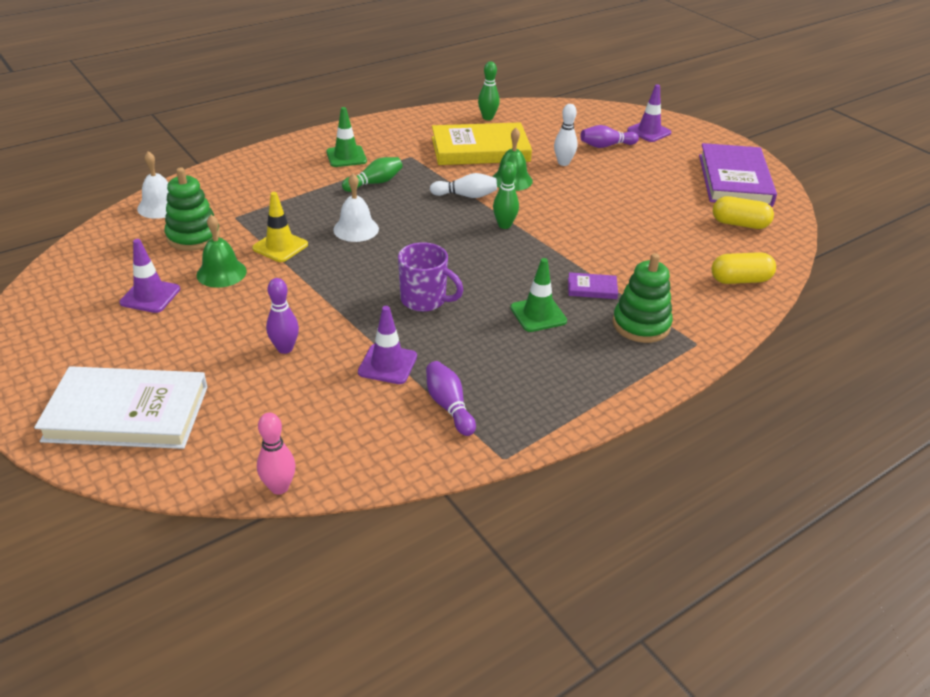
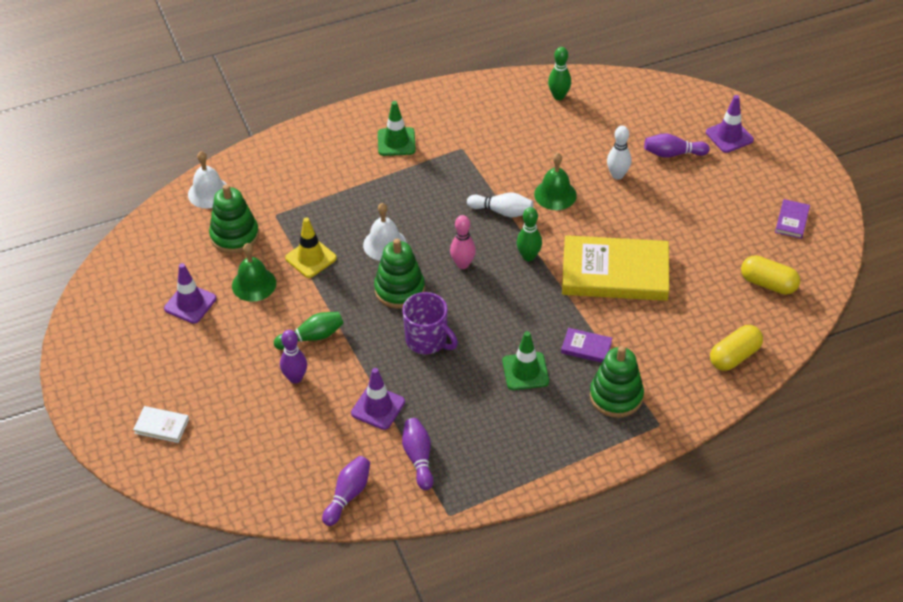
camera: 15 degrees right, 10 degrees up
white book [34,366,207,449] -> white book [133,406,189,443], size x0.42
pink bowling pin [257,413,295,495] -> pink bowling pin moved to [450,215,476,269]
green bowling pin [342,157,403,192] -> green bowling pin moved to [274,312,344,350]
yellow book [432,122,532,165] -> yellow book moved to [562,235,669,301]
purple book [699,143,777,207] -> purple book [775,199,810,239], size x0.42
yellow capsule [711,252,776,284] -> yellow capsule turned 45 degrees counterclockwise [710,325,763,371]
none -> purple bowling pin [322,456,370,526]
none -> green stacking toy [374,239,425,309]

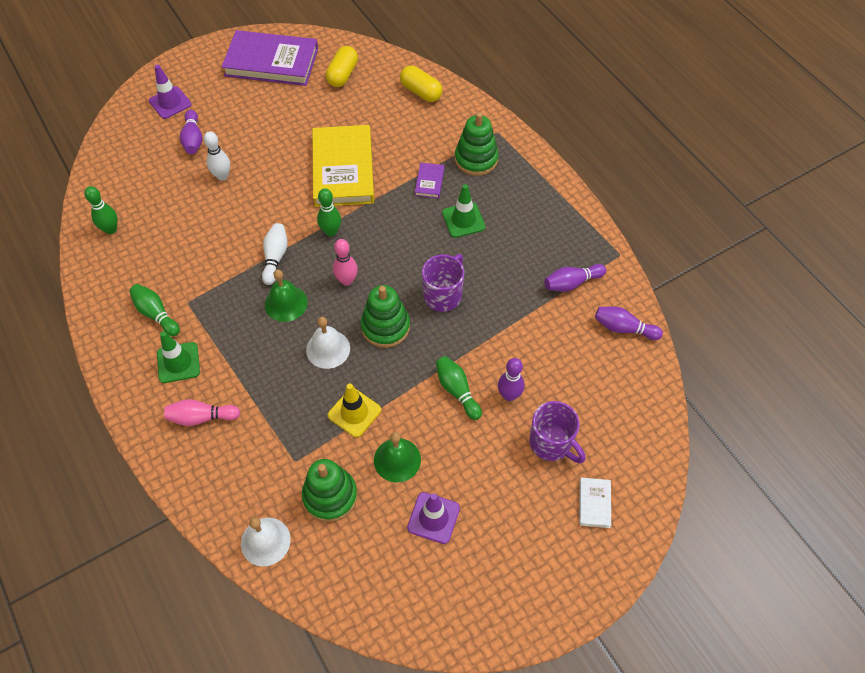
camera: 100 degrees left, 10 degrees up
purple traffic cone [351,368,405,430] -> none
green bell [534,153,577,210] -> green bell moved to [265,269,308,322]
purple book [775,199,810,239] -> purple book [222,30,318,86], size x2.39
none -> green bowling pin [129,284,180,336]
none -> pink bowling pin [164,399,240,426]
none -> purple mug [529,401,585,463]

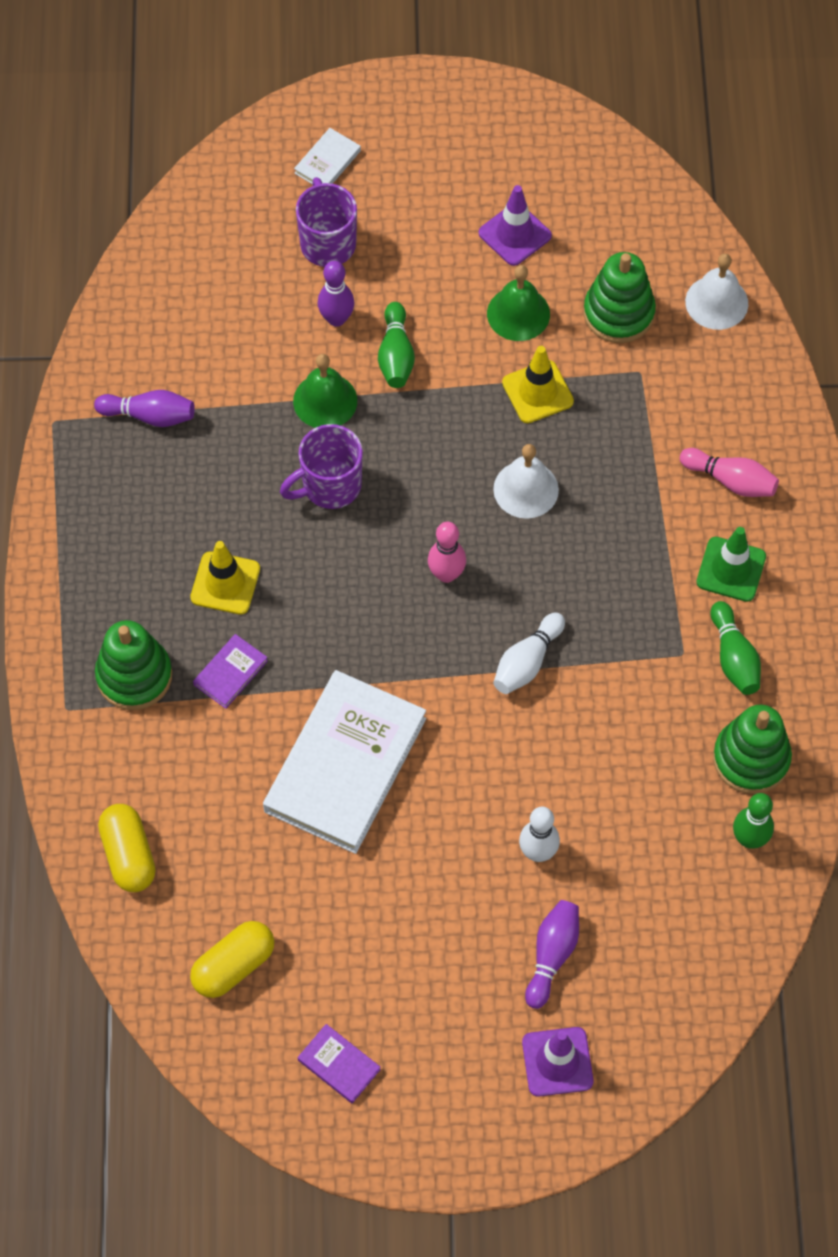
camera: 150 degrees left, 5 degrees up
purple book [222,30,318,86] -> purple book [298,1024,381,1103], size x0.42
green bell [265,269,308,322] -> green bell moved to [293,354,357,428]
yellow book [312,125,374,207] -> white book [263,670,426,854]
green bowling pin [317,188,341,236] -> none
green stacking toy [361,285,410,348] -> green stacking toy moved to [713,705,792,794]
green traffic cone [442,184,485,238] -> yellow traffic cone [190,541,260,615]
purple bowling pin [595,307,663,340] -> none

